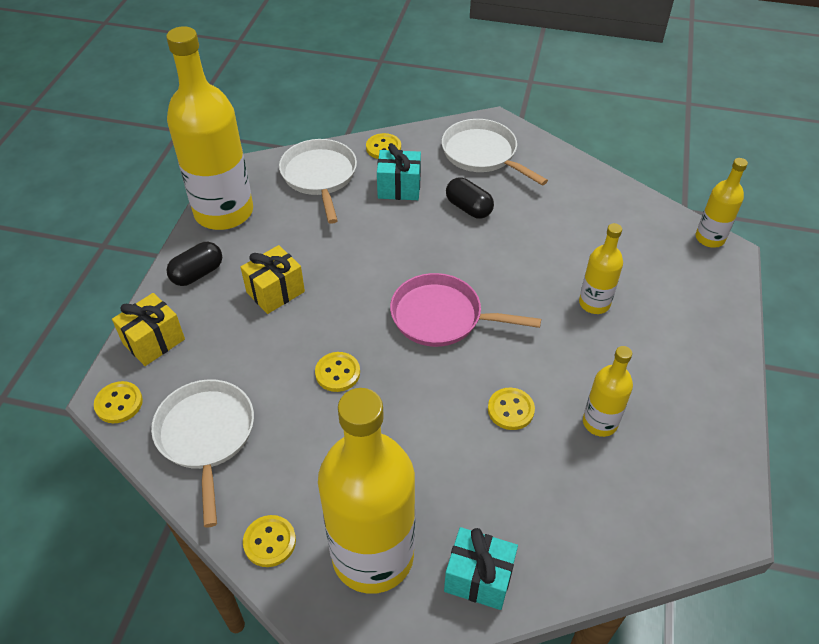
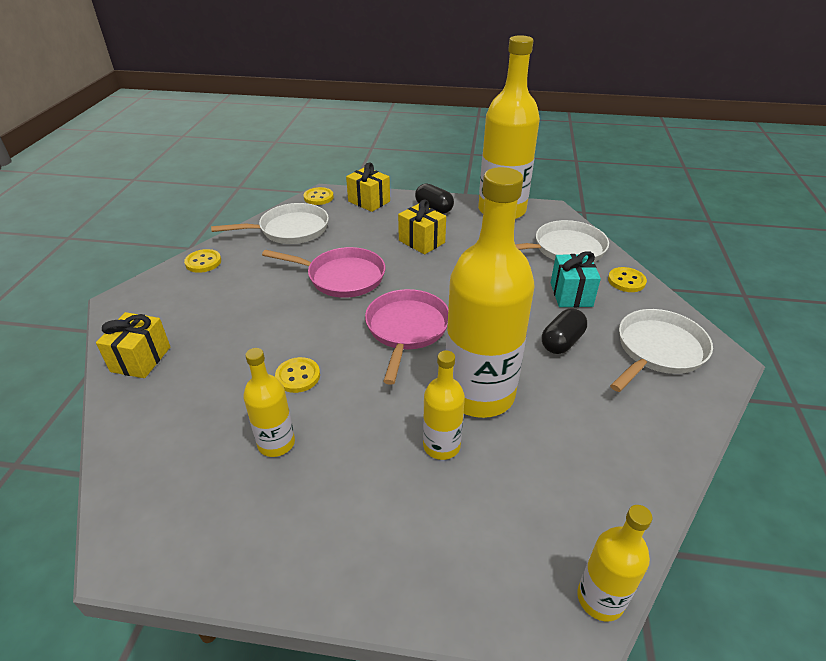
camera: 85 degrees right, 10 degrees down
yellow button [315,352,360,392] -> pink pan [262,247,386,298]
yellow bottle [318,388,415,594] -> yellow bottle moved to [446,167,534,418]
turquoise gift [444,527,518,610] -> yellow gift [96,312,171,378]

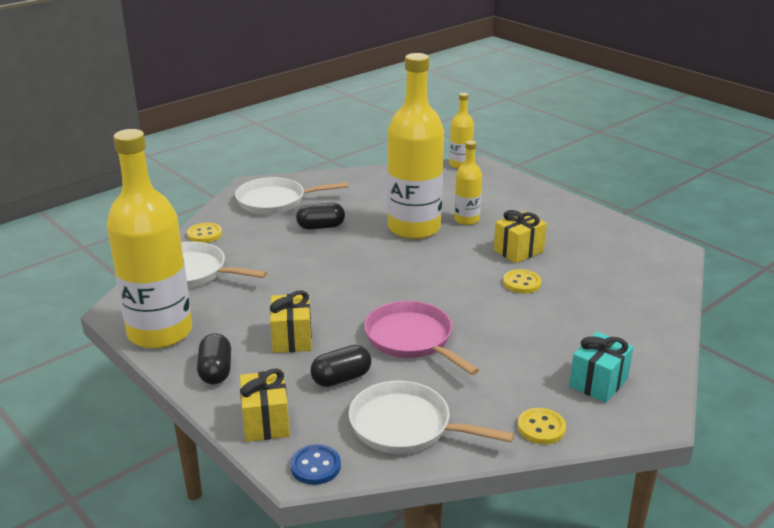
camera: 140 degrees left, 10 degrees down
yellow gift [96,312,171,378] -> yellow gift moved to [494,210,547,263]
yellow bottle [243,348,295,457] -> none
yellow button [304,187,334,205] -> blue button [290,444,341,485]
pink pan [365,289,448,385] -> none
turquoise gift [551,251,601,307] -> turquoise gift moved to [569,332,634,403]
none -> black capsule [311,345,371,387]

